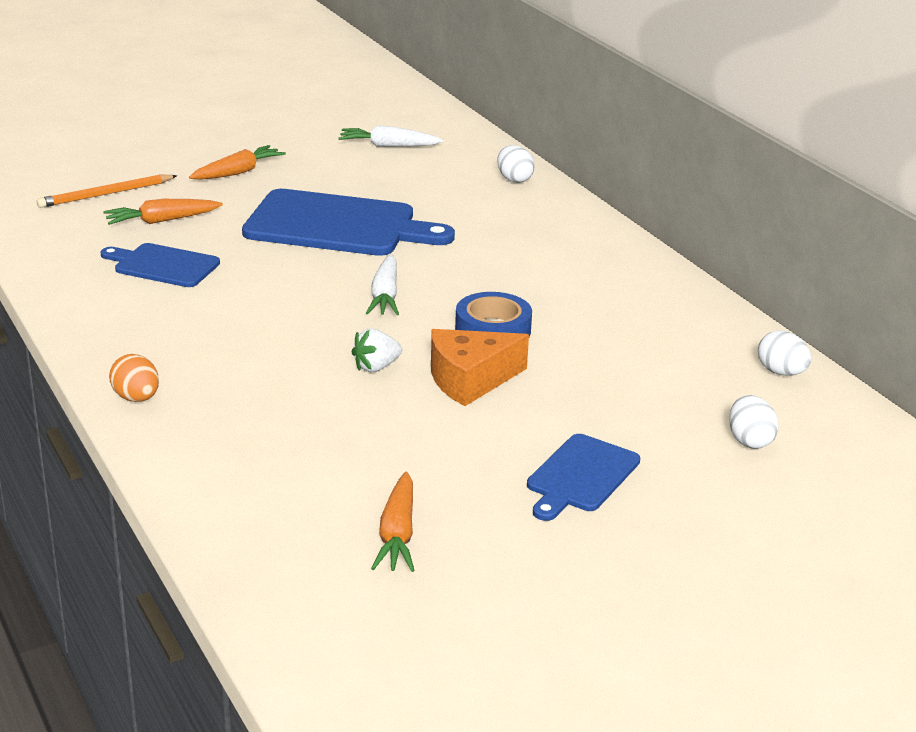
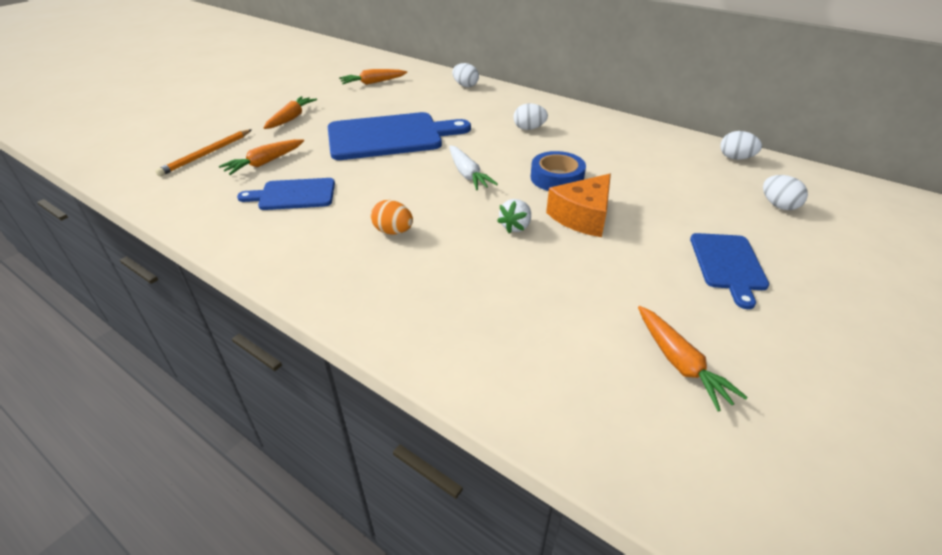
camera: 25 degrees left, 10 degrees up
orange egg [109,354,159,402] -> orange egg moved to [371,200,413,235]
white carrot [338,125,444,147] -> orange carrot [339,69,407,85]
none -> white egg [513,103,548,130]

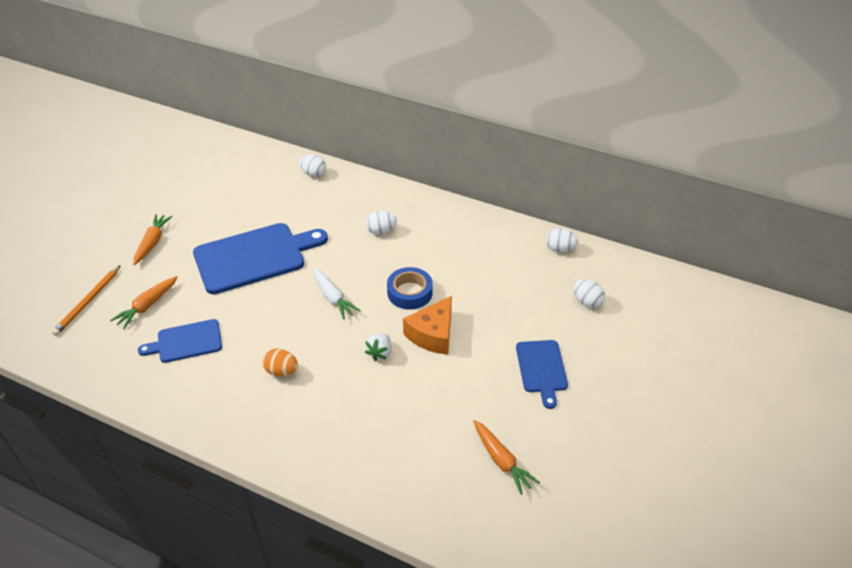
camera: 10 degrees left, 5 degrees up
orange carrot [339,69,407,85] -> none

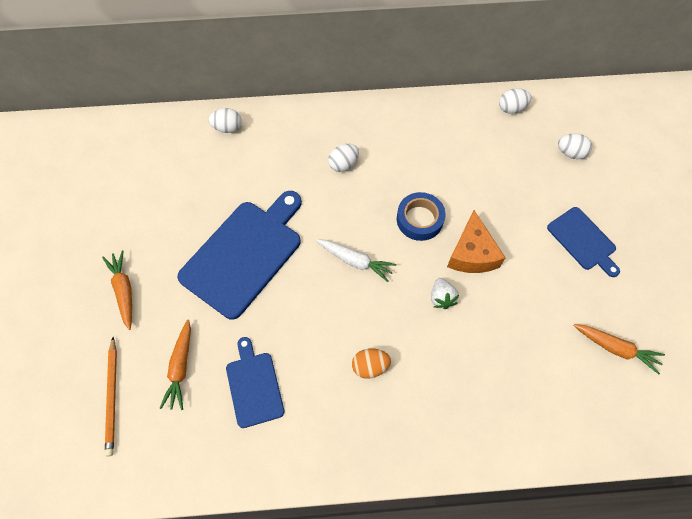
camera: 30 degrees left, 20 degrees up
blue cutting board [138,319,222,363] -> blue cutting board turned 120 degrees clockwise [226,337,284,428]

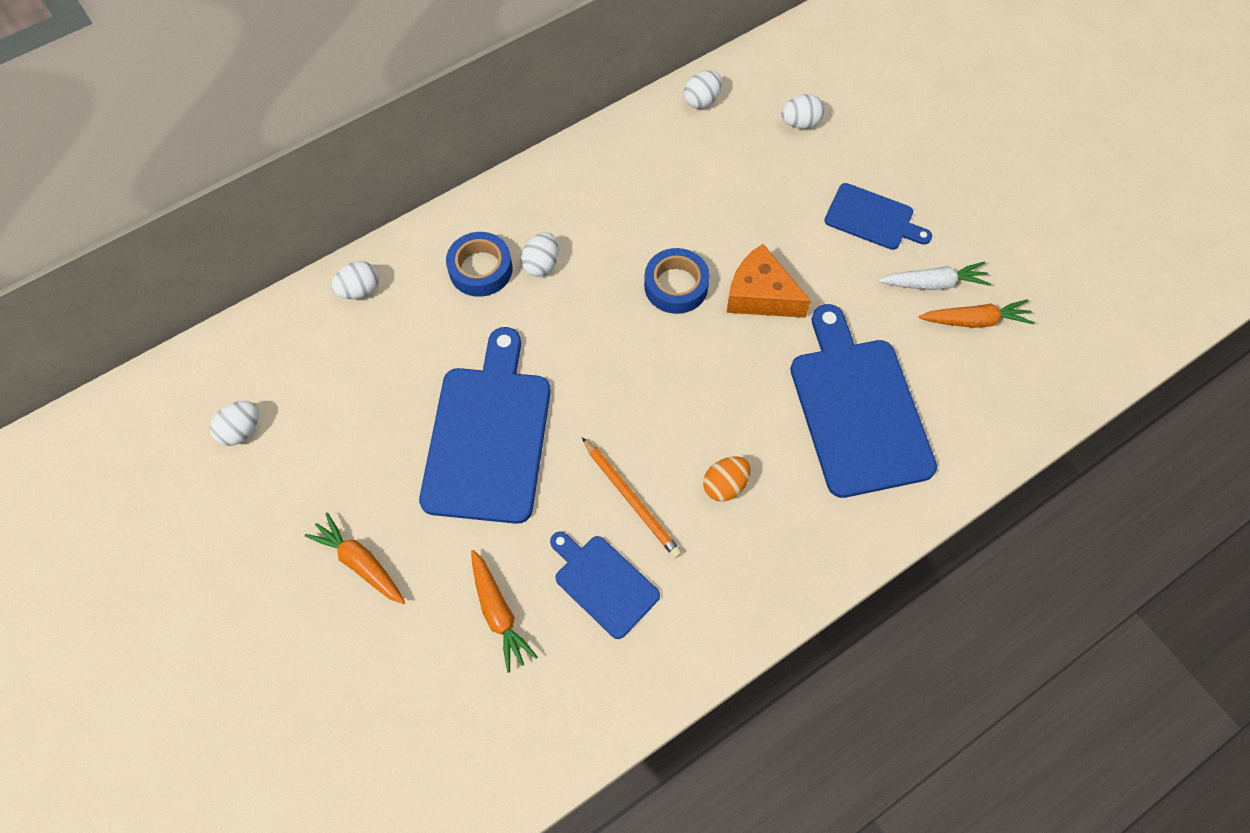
camera: 30 degrees left, 0 degrees up
orange pencil [105,337,117,457] -> orange pencil moved to [582,437,682,558]
white carrot [316,239,396,282] -> white carrot moved to [878,261,991,290]
white strawberry [431,278,459,309] -> none
orange cheese [447,210,505,273] -> orange cheese turned 150 degrees clockwise [727,244,811,318]
none -> white egg [210,401,259,446]
none -> blue tape [446,232,513,297]
none -> blue cutting board [790,304,937,498]

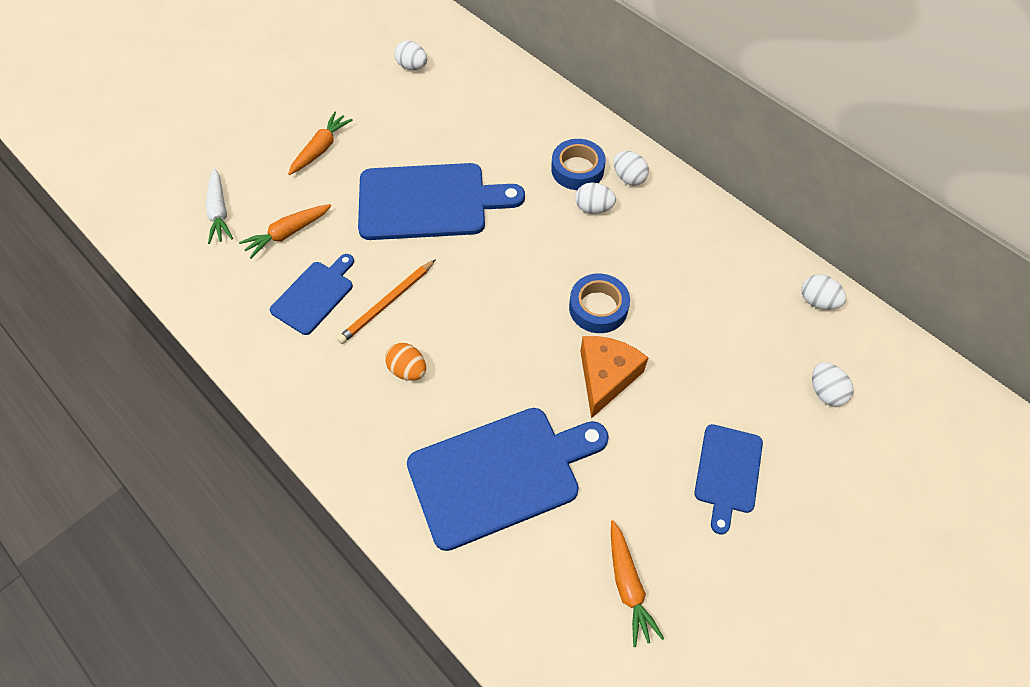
camera: 80 degrees right, 5 degrees down
white egg [331,261,379,299] -> white egg moved to [614,151,649,186]
white carrot [878,261,991,290] -> white carrot moved to [206,168,233,244]

